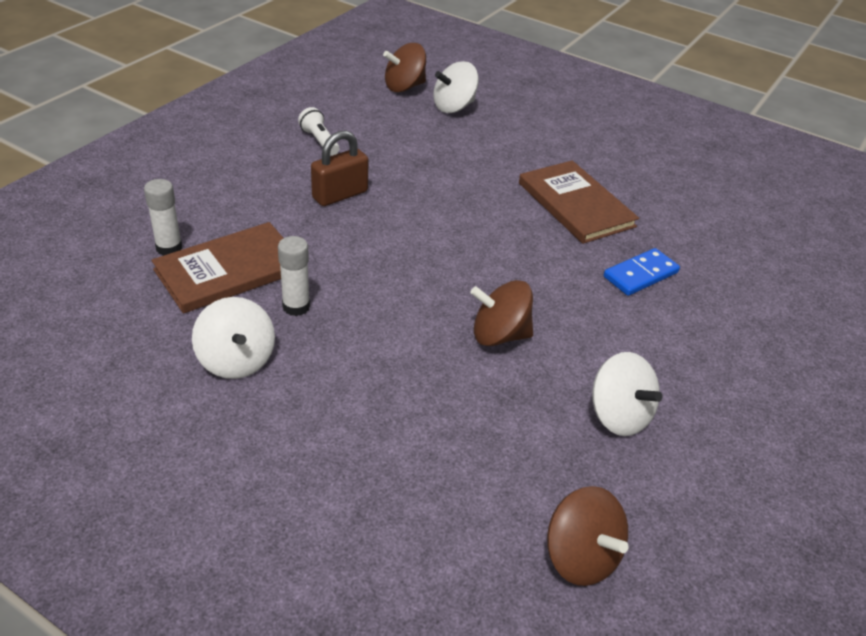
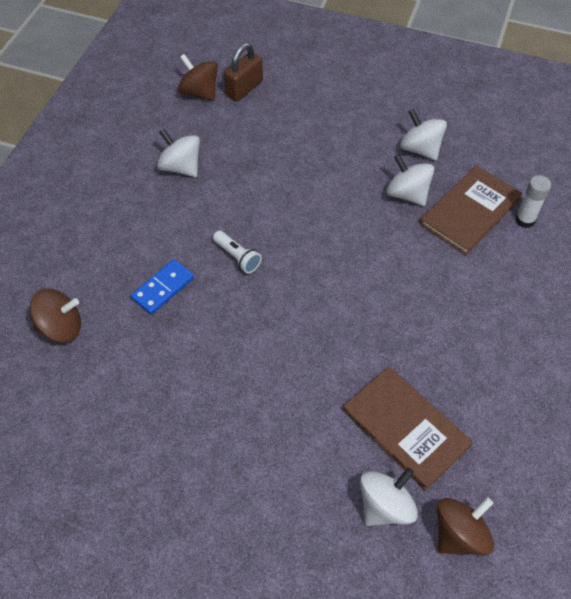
camera: 170 degrees right, 15 degrees up
white glue stick [278,236,310,316] -> white spinning top [386,154,435,206]
white flashlight [298,107,339,156] -> white flashlight moved to [213,231,262,274]
brown padlock [311,130,369,206] -> brown padlock moved to [224,43,263,101]
brown spinning top [470,280,533,346] -> brown spinning top moved to [30,289,81,343]
brown book [519,161,639,244] -> brown book moved to [343,367,473,491]

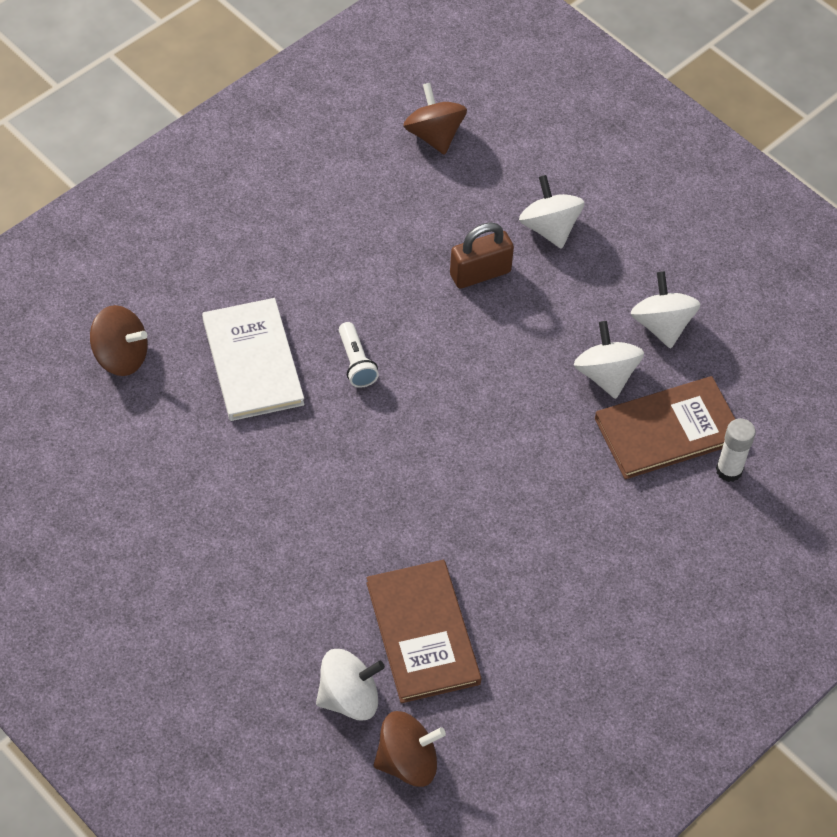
camera: 25 degrees right, 0 degrees up
blue domino [131,259,194,315] -> white book [202,298,305,421]
white spinning top [157,128,200,177] -> white spinning top moved to [519,175,585,249]
brown padlock [224,43,263,101] -> brown padlock moved to [450,222,514,289]

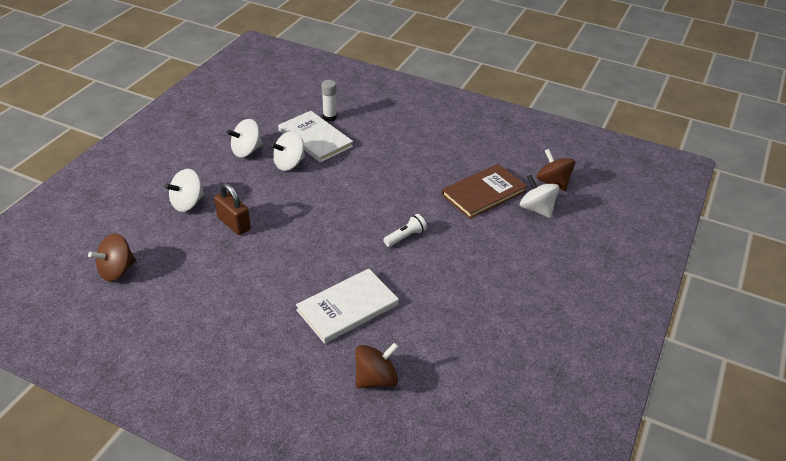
camera: 110 degrees left, 15 degrees down
brown spinning top [90,305,148,376] -> brown spinning top turned 60 degrees clockwise [355,342,399,388]
white flashlight [339,322,379,388] -> white flashlight moved to [383,214,427,247]
brown book [595,376,735,479] -> white book [278,111,353,163]

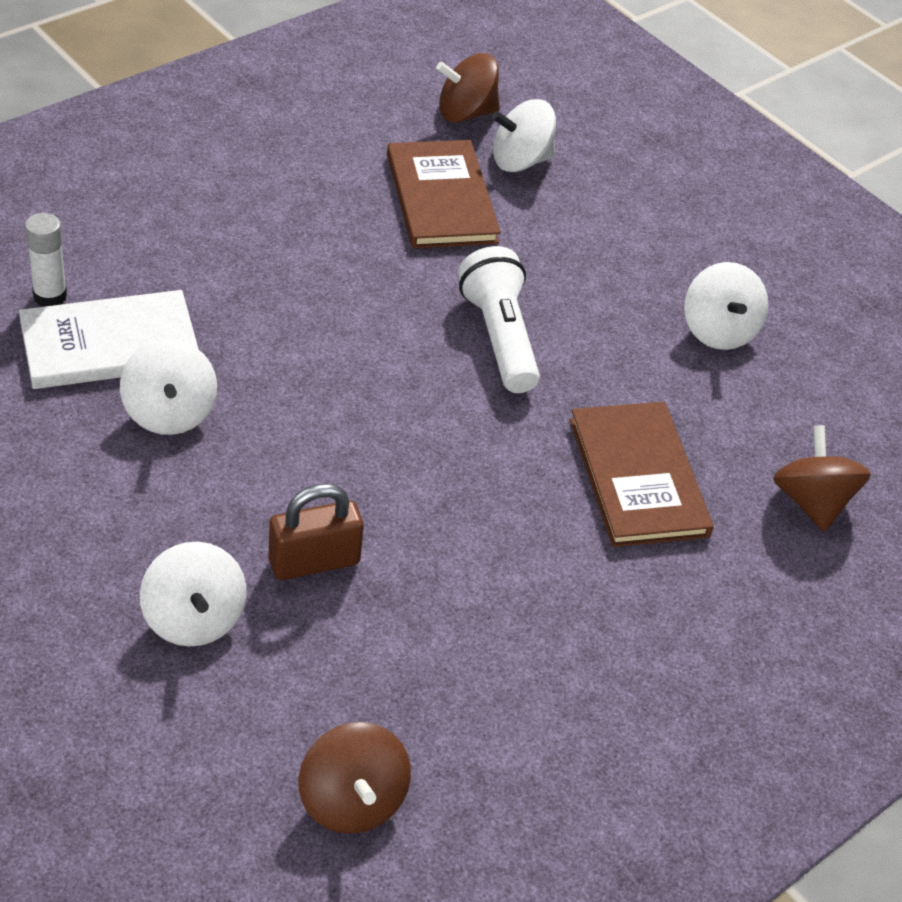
camera: 70 degrees left, 5 degrees up
white spinning top [226,119,263,157] -> white spinning top moved to [684,262,768,350]
white book [296,269,399,344] -> brown book [570,402,714,547]
white flashlight [383,214,427,247] -> white flashlight [458,246,540,393], size x1.72

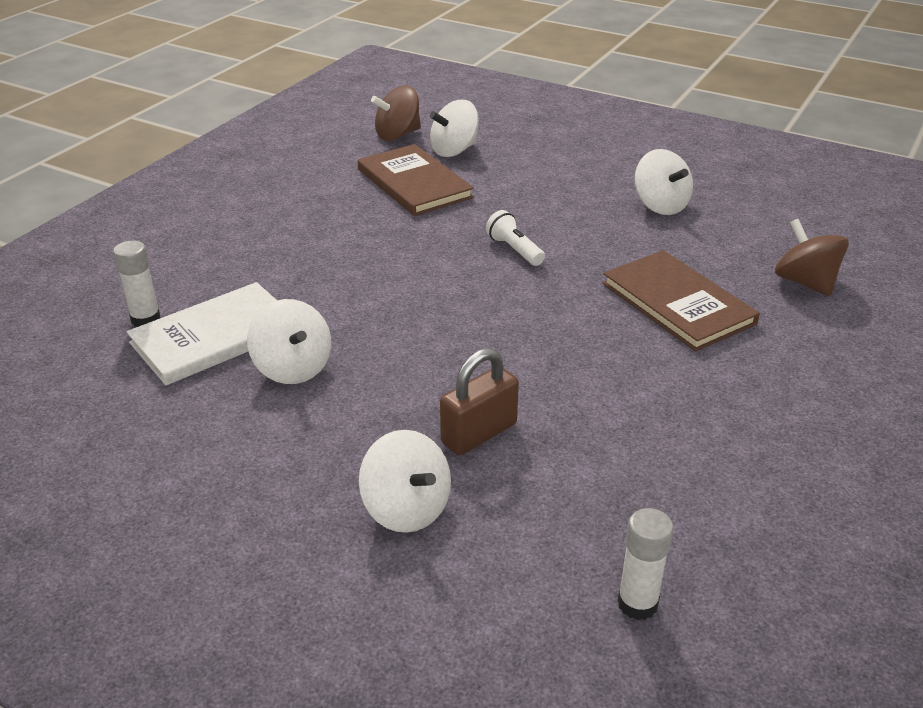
camera: 15 degrees left, 10 degrees down
brown spinning top [299,722,411,834] -> white glue stick [617,508,674,620]
white flashlight [458,246,540,393] -> white flashlight [486,210,545,266], size x0.58

